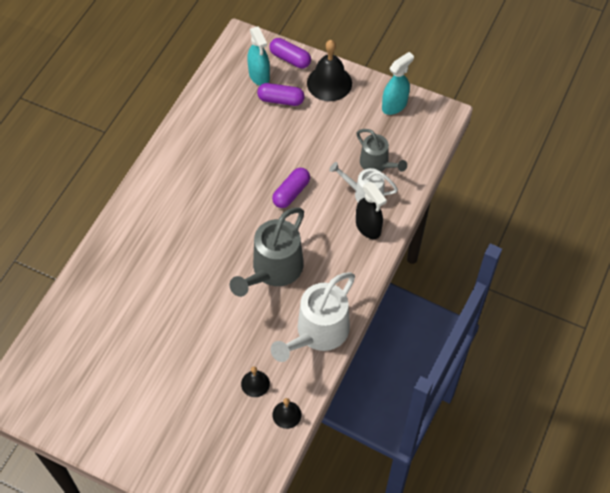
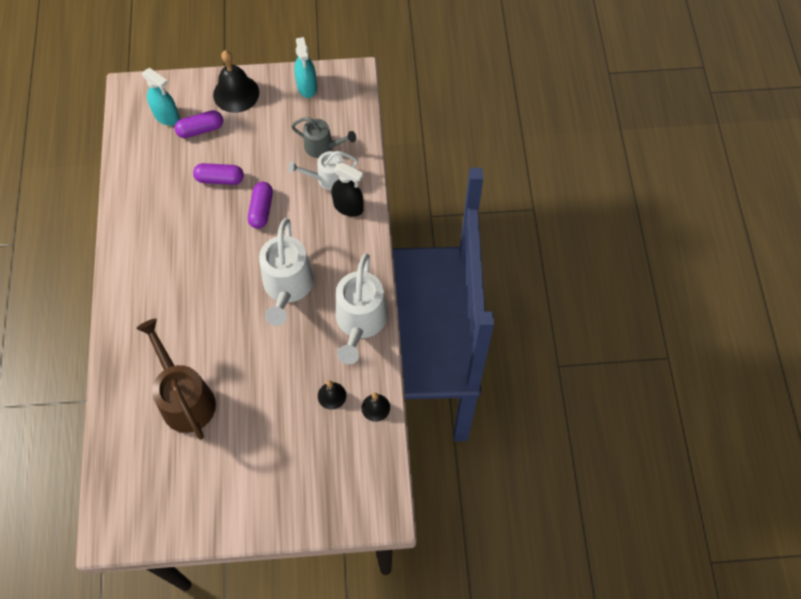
camera: 30 degrees left, 5 degrees up
grey watering can [230,207,304,297] -> white watering can [259,218,314,326]
purple capsule [269,38,311,68] -> purple capsule moved to [193,163,244,185]
turquoise spray bottle [382,52,414,115] -> turquoise spray bottle turned 150 degrees clockwise [294,37,317,98]
none -> brown watering can [136,319,216,440]

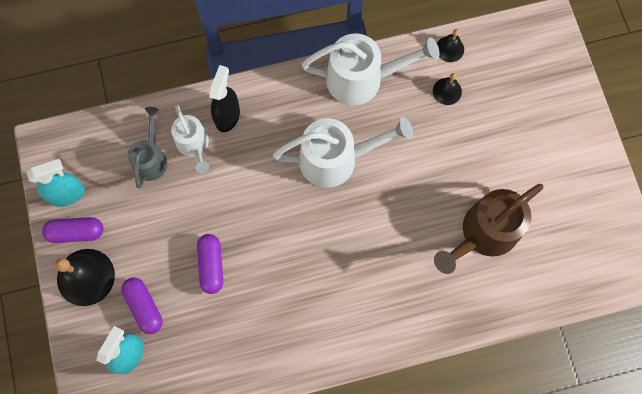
camera: 100 degrees left, 10 degrees up
purple capsule [248,182,273,229] -> purple capsule moved to [42,217,103,243]

